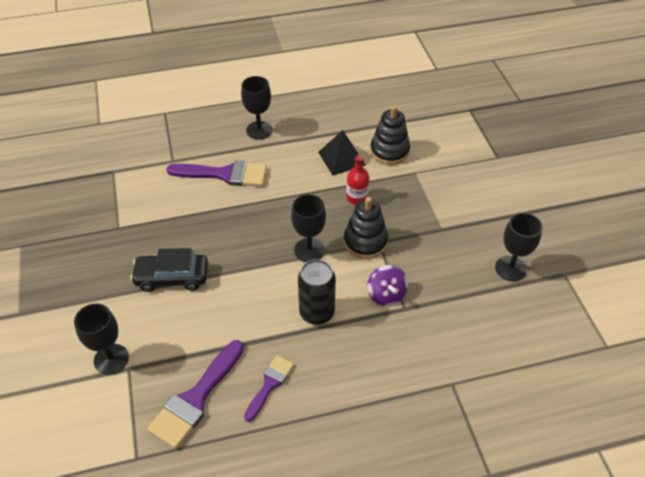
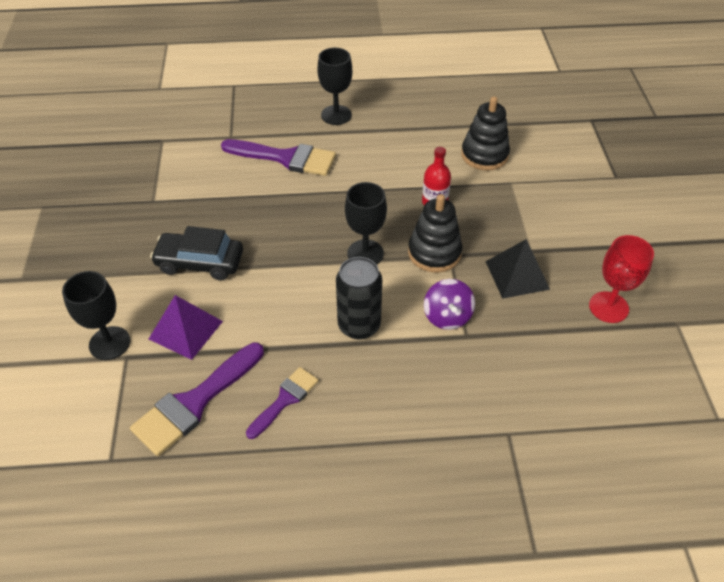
camera: 10 degrees right, 0 degrees up
black pyramid [318,130,366,175] -> black pyramid moved to [485,239,550,299]
black goblet [495,213,543,281] -> red goblet [589,235,654,323]
none -> purple pyramid [149,295,223,360]

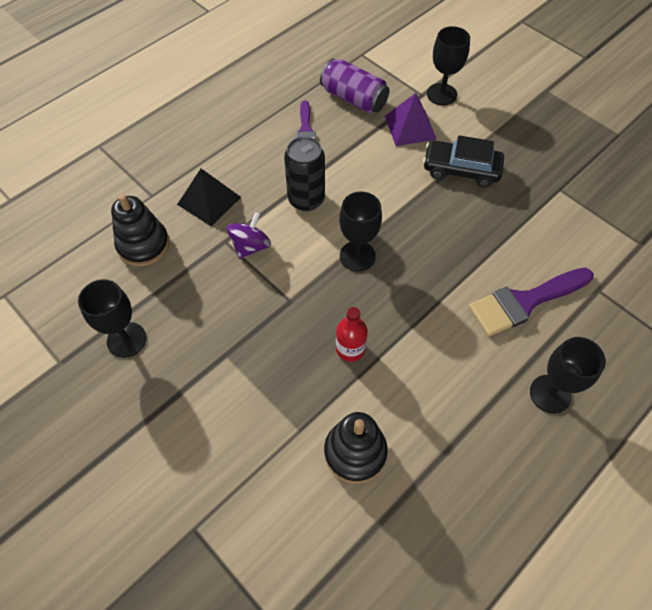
camera: 140 degrees right, 10 degrees up
purple brush [130,342,264,456] -> purple can [320,58,389,114]
black car [150,226,243,280] -> black car turned 135 degrees counterclockwise [423,135,504,187]
black stacking toy [408,194,462,273] -> black stacking toy moved to [111,194,169,266]
purple spinning top [424,279,475,330] -> purple spinning top turned 75 degrees clockwise [226,212,271,259]
black pyramid [485,239,550,299] -> black pyramid moved to [177,169,241,226]
red goblet [589,235,654,323] -> black goblet [78,279,146,358]

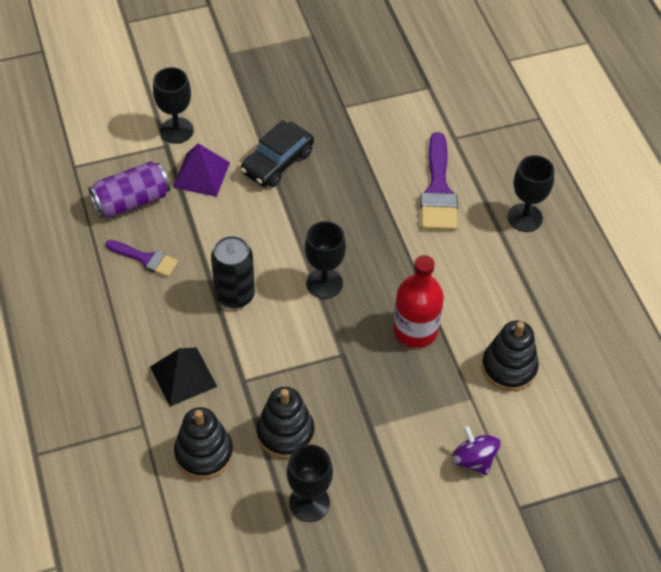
camera: 65 degrees left, 5 degrees down
purple spinning top [226,212,271,259] -> purple spinning top moved to [452,426,500,475]
red bottle [336,307,368,362] -> red bottle [393,255,444,348], size x1.60
none -> black stacking toy [257,387,315,459]

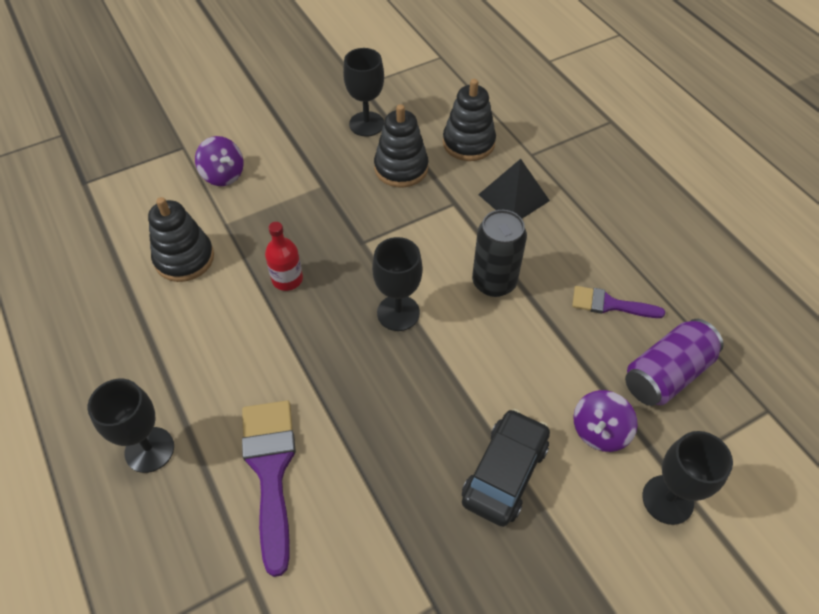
camera: 170 degrees right, 0 degrees up
purple pyramid [172,143,230,197] -> purple spinning top [573,390,638,452]
red bottle [393,255,444,348] -> red bottle [265,222,303,291], size x0.62

